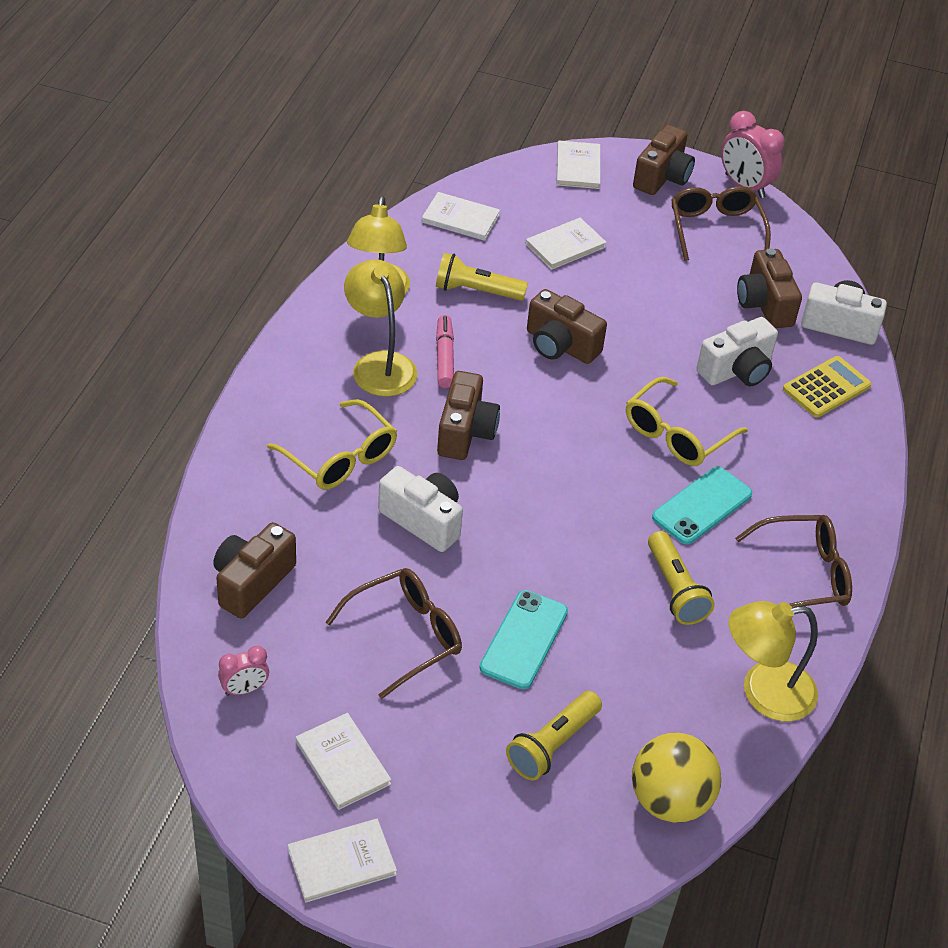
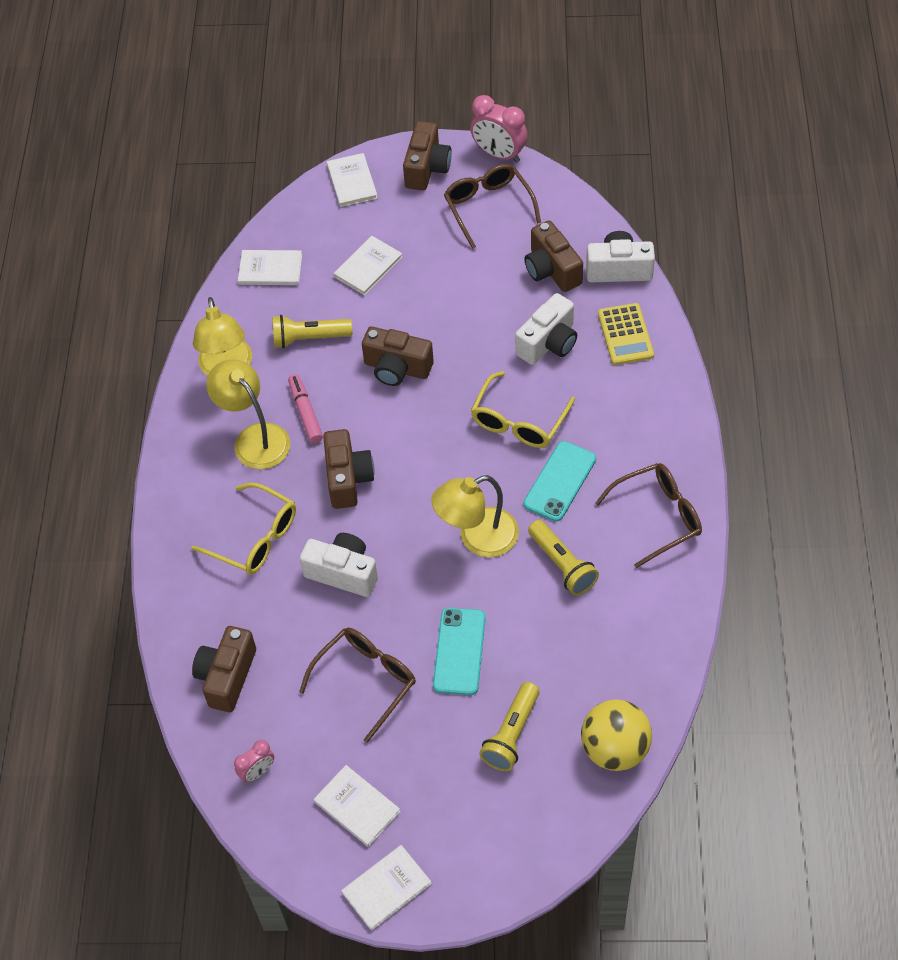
camera: 10 degrees left, 10 degrees up
yellow lamp [729,601,818,721] -> yellow lamp moved to [431,475,519,557]
yellow calculator [783,356,872,418] -> yellow calculator turned 135 degrees clockwise [598,303,654,365]

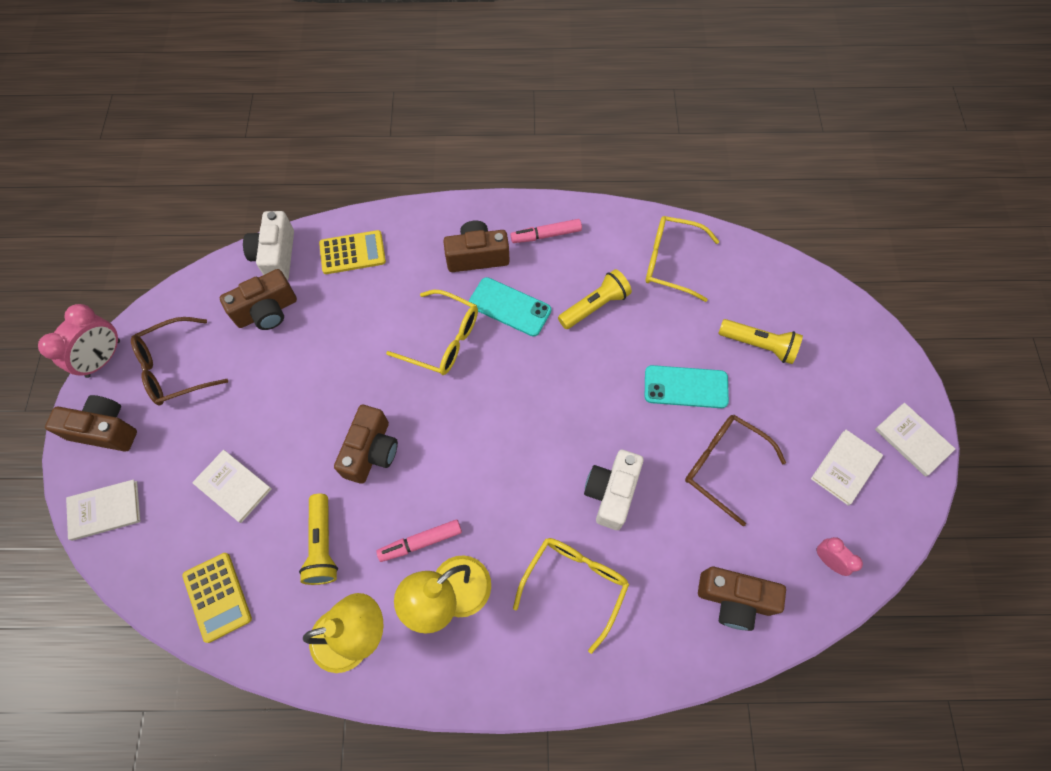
camera: 95 degrees left, 10 degrees up
white book [238,250,302,285] -> yellow calculator [182,553,252,643]
brown camera [323,429,375,509] -> brown camera moved to [443,220,510,272]
yellow lamp [431,475,519,557] -> none
white camera [515,293,577,365] -> none
yellow ball [581,699,652,771] -> none
brown glasses [595,463,702,568] -> pink marker [510,219,582,243]
none -> yellow glasses [645,216,720,302]

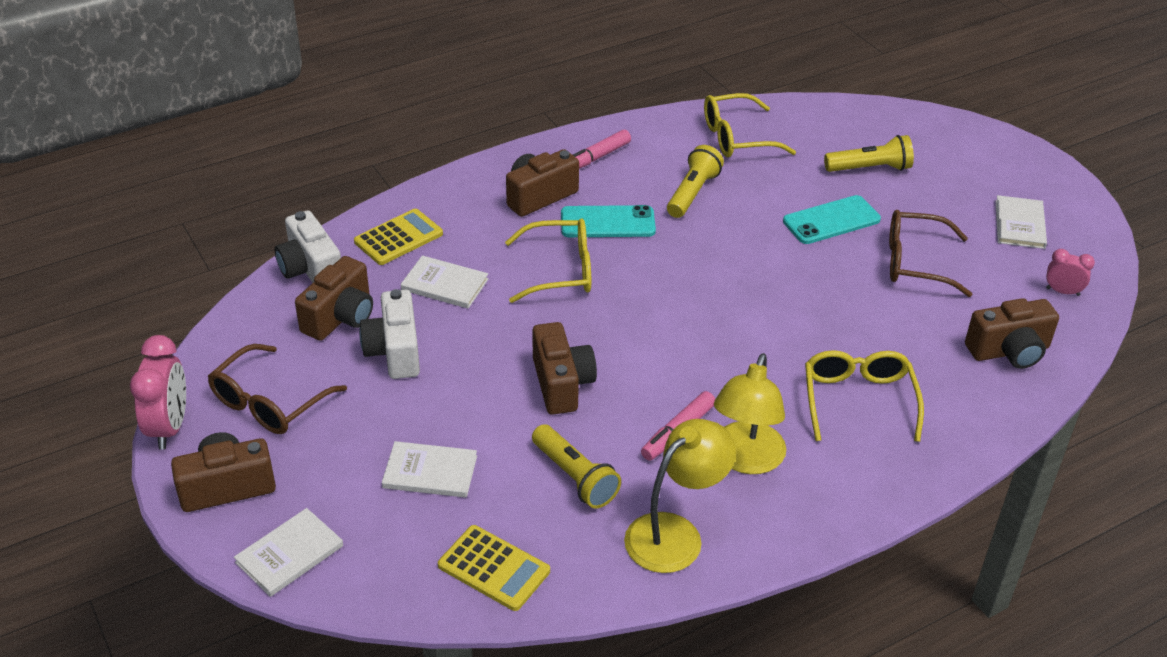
camera: 30 degrees left, 25 degrees down
white camera [584,450,644,530] -> white camera moved to [359,289,420,379]
white book [875,403,955,477] -> white book moved to [401,255,489,309]

